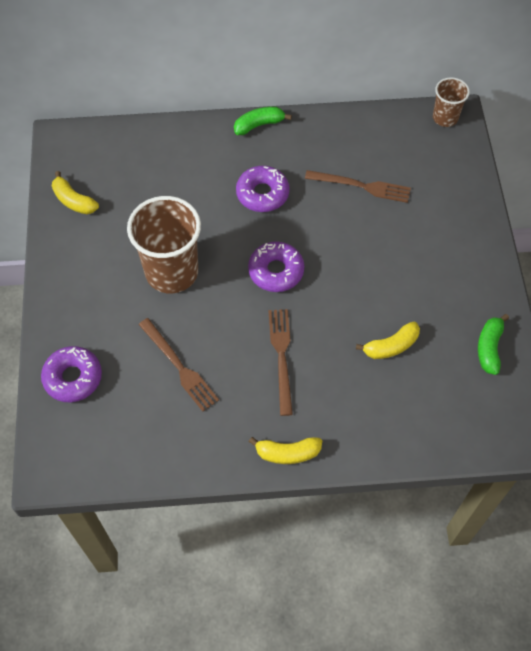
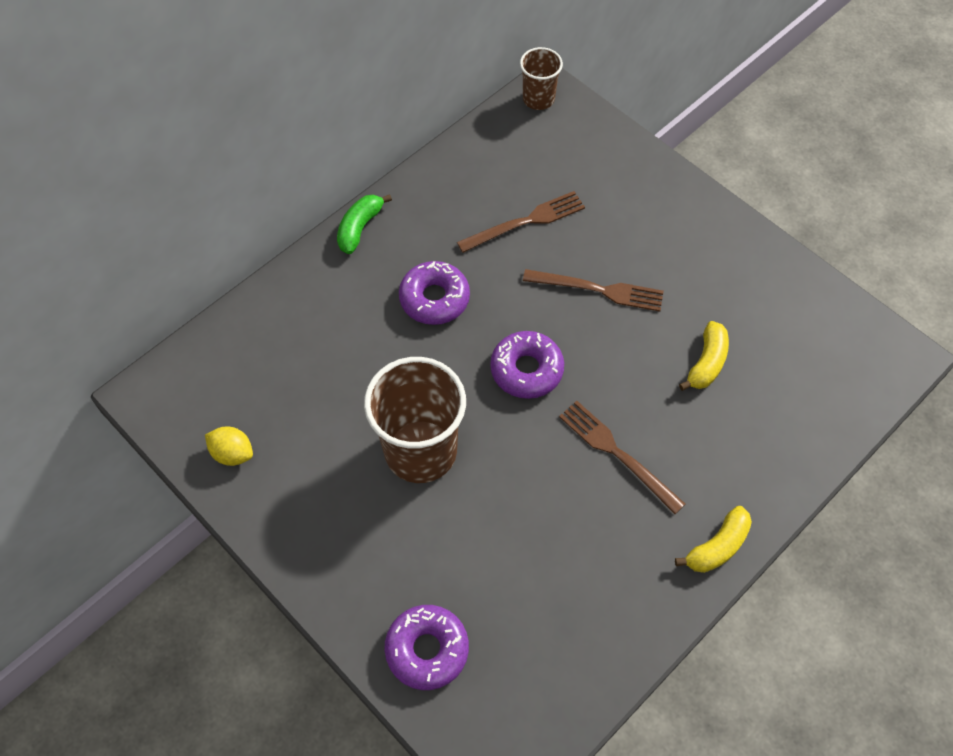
camera: 40 degrees left, 0 degrees up
yellow banana [52,171,99,214] -> yellow lemon [205,426,253,466]
brown fork [139,318,219,412] -> brown fork moved to [523,269,664,312]
green banana [478,314,509,375] -> none

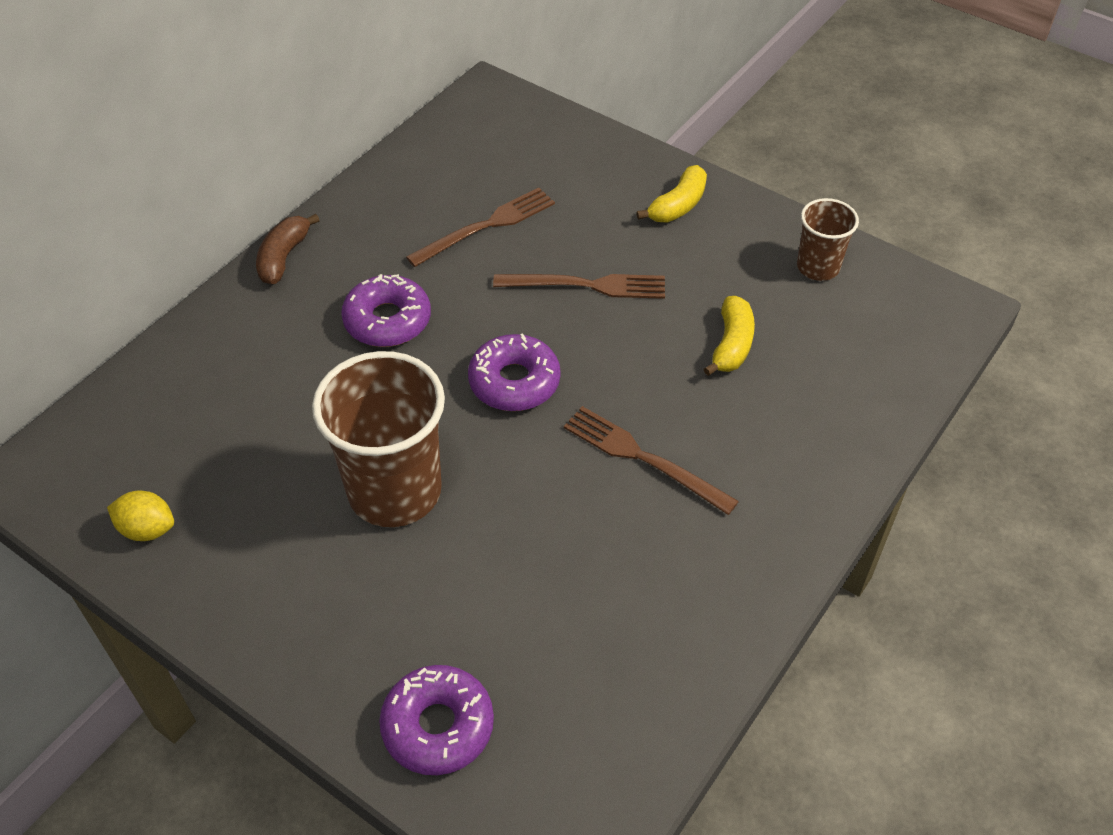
camera: 10 degrees left, 10 degrees down
green banana [337,194,392,254] -> brown banana [256,214,320,284]
brown cup [520,47,563,110] -> brown cup moved to [797,198,859,281]
yellow banana [675,506,752,573] -> yellow banana moved to [636,165,707,223]

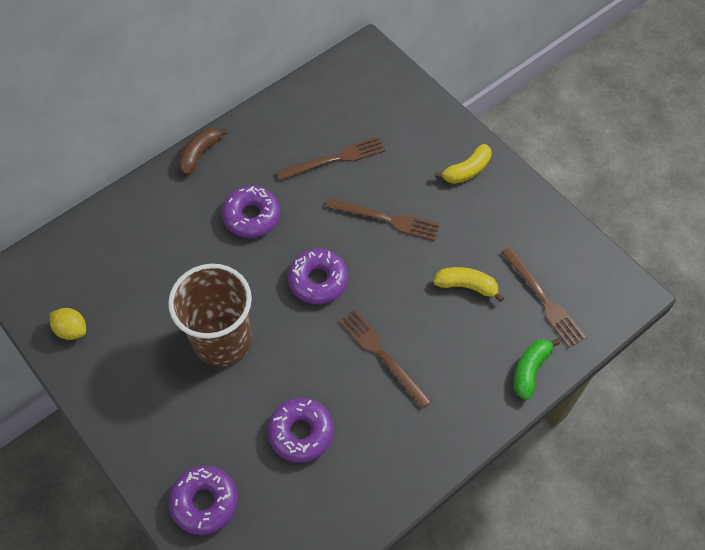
camera: 15 degrees right, 10 degrees up
yellow banana [704,296,755,376] -> yellow banana turned 105 degrees counterclockwise [433,267,504,302]
brown cup [797,198,859,281] -> none
none -> purple donut [268,398,334,463]
none -> brown fork [501,247,586,348]
none -> green banana [514,339,560,400]

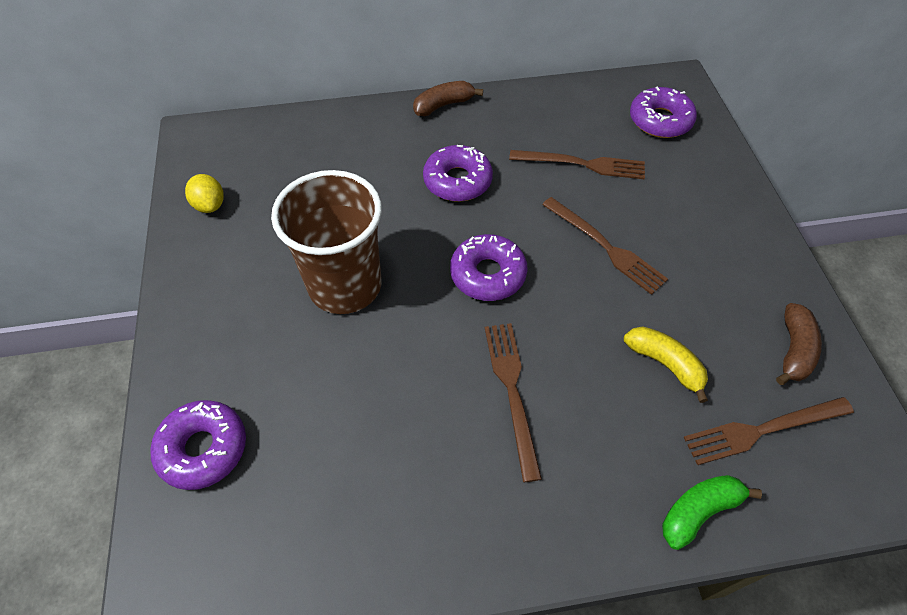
camera: 30 degrees right, 5 degrees down
purple donut [268,398,334,463] -> purple donut moved to [630,86,697,138]
yellow banana [435,144,492,184] -> none
brown fork [501,247,586,348] -> brown fork turned 75 degrees clockwise [683,397,854,465]
none -> brown banana [776,303,822,385]

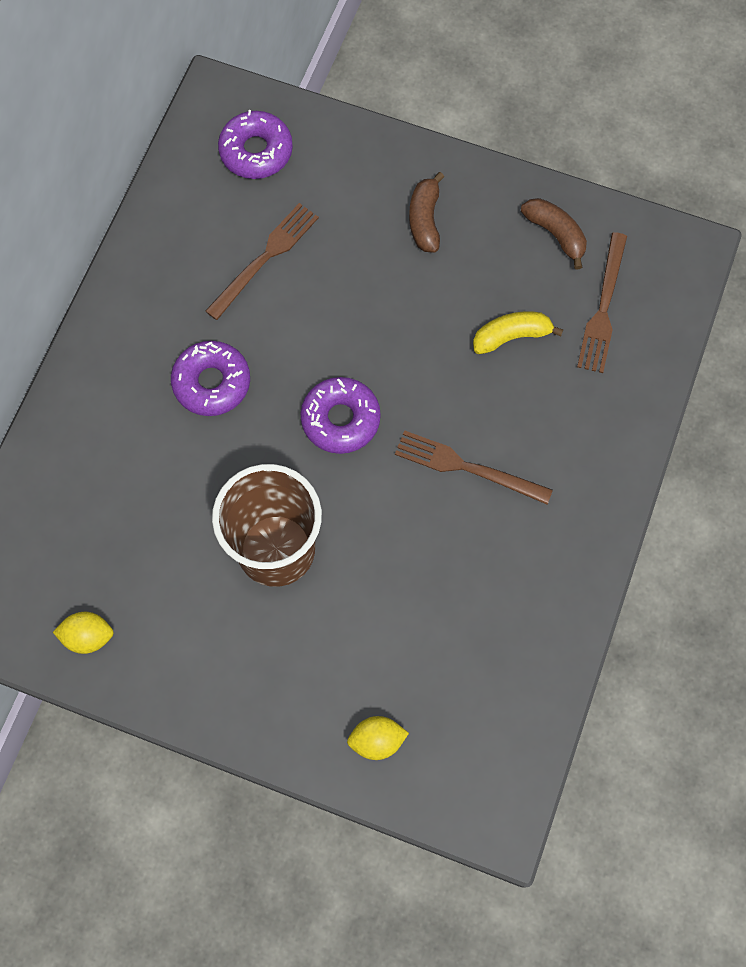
camera: 60 degrees left, 15 degrees up
purple donut [150,400,246,490] -> yellow lemon [347,716,409,760]
brown banana [413,81,483,116] -> brown banana moved to [409,172,444,253]
brown fork [542,197,668,295] -> none
green banana [662,475,762,550] -> none

